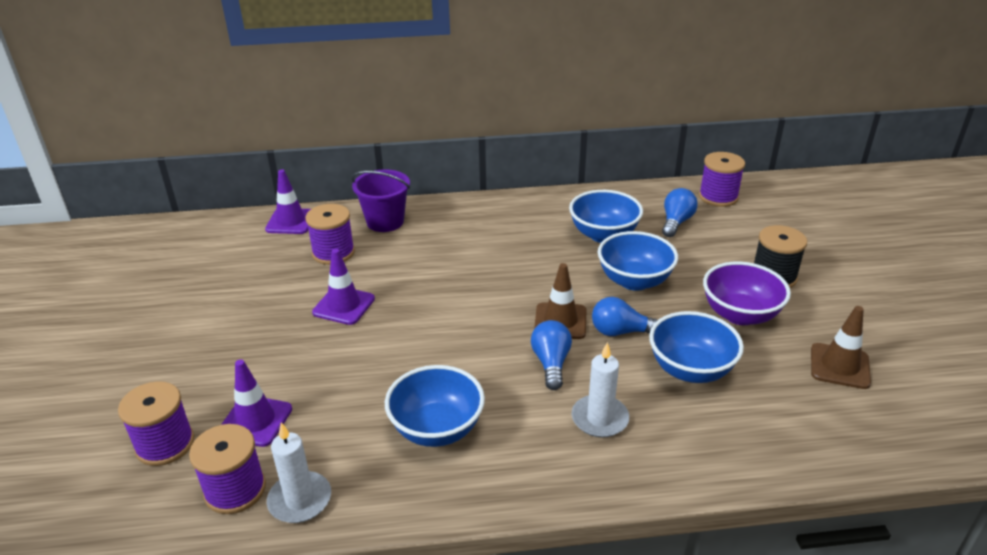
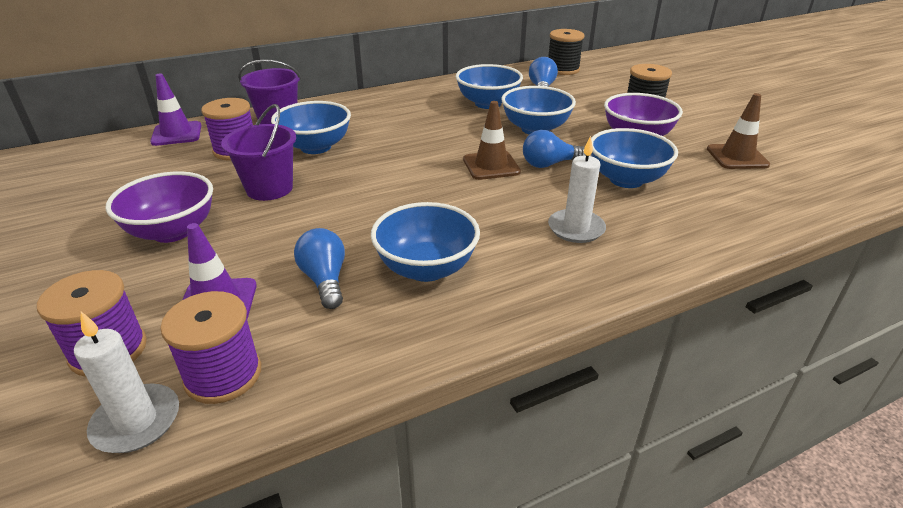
camera: 20 degrees left, 0 degrees up
white candle [267,422,331,523] -> white candle moved to [74,312,179,453]
purple traffic cone [312,249,375,325] -> purple bucket [221,104,296,201]
blue light bulb [531,320,572,390] -> blue light bulb moved to [294,228,345,309]
purple spool [699,152,745,207] -> black spool [548,29,584,75]
none -> purple bowl [105,171,213,243]
none -> blue bowl [271,101,351,154]

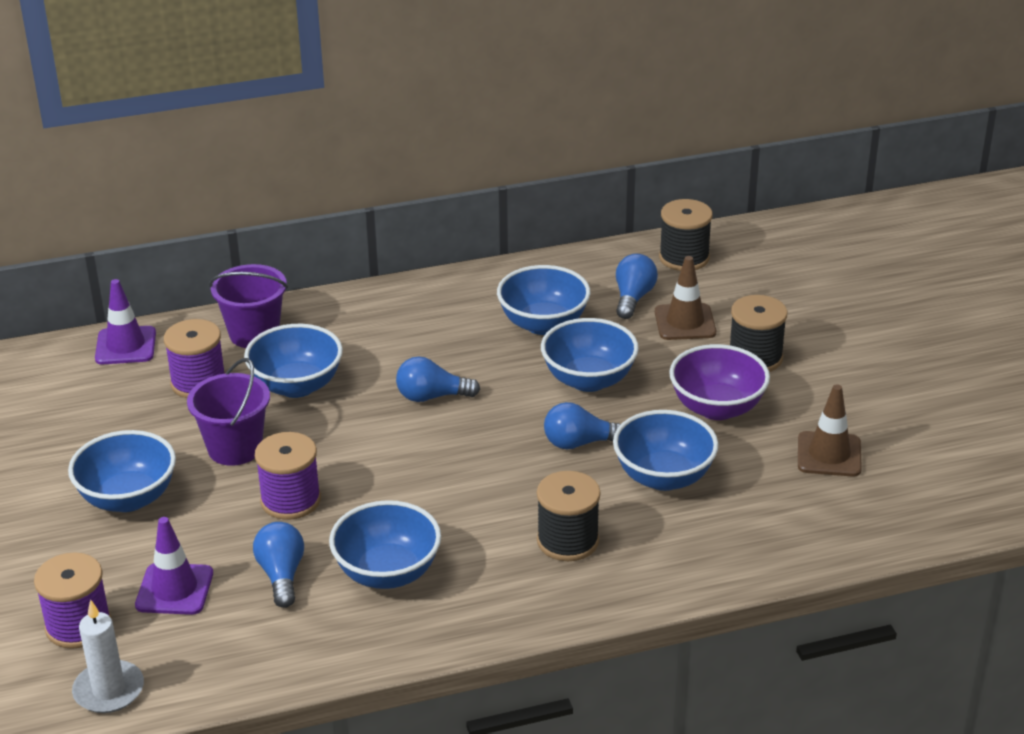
camera: 10 degrees right, 0 degrees up
purple bowl [105,171,213,243] -> blue bowl [68,430,176,512]
purple spool [160,291,261,404] -> purple spool moved to [255,432,321,520]
brown traffic cone [463,101,521,180] -> brown traffic cone moved to [655,256,716,340]
white candle [548,136,606,243] -> black spool [537,471,600,561]
none -> blue light bulb [396,356,480,402]

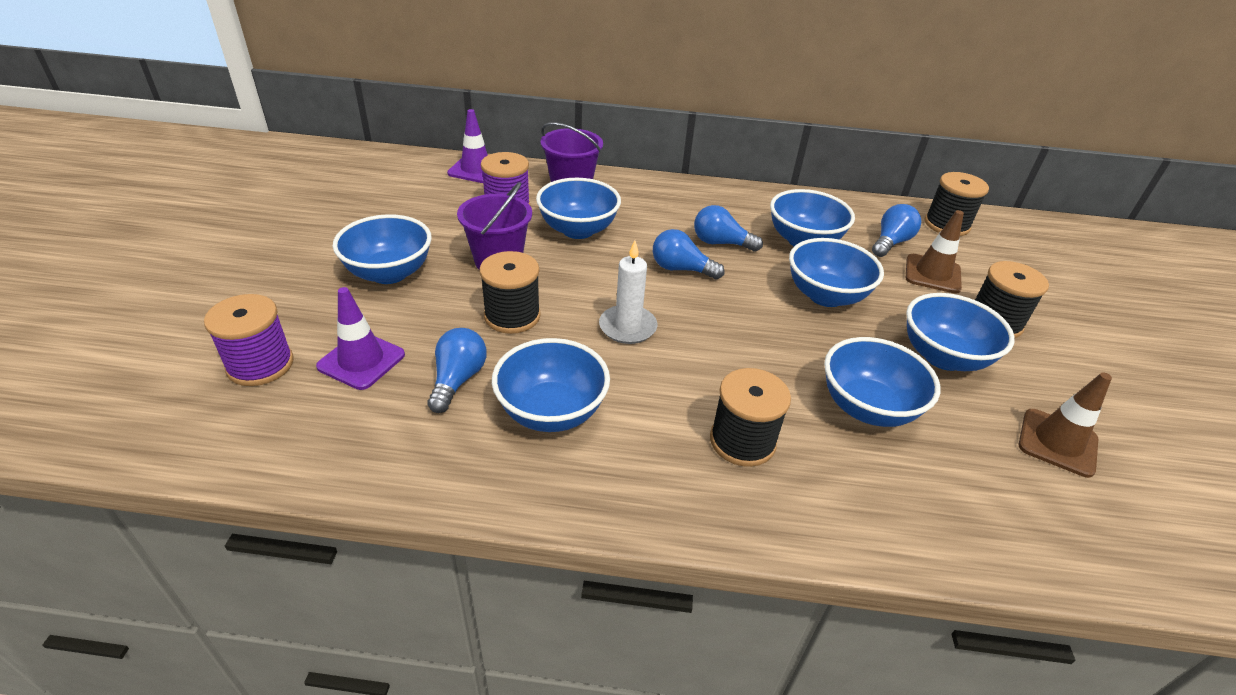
camera: 20 degrees right, 5 degrees up
white candle [72,599,144,713] -> white candle moved to [599,241,657,344]
purple spool [255,432,321,520] -> black spool [480,251,541,334]
blue light bulb [544,402,621,449] -> blue light bulb moved to [694,205,763,252]
purple bowl [669,344,770,420] -> blue bowl [906,293,1015,371]

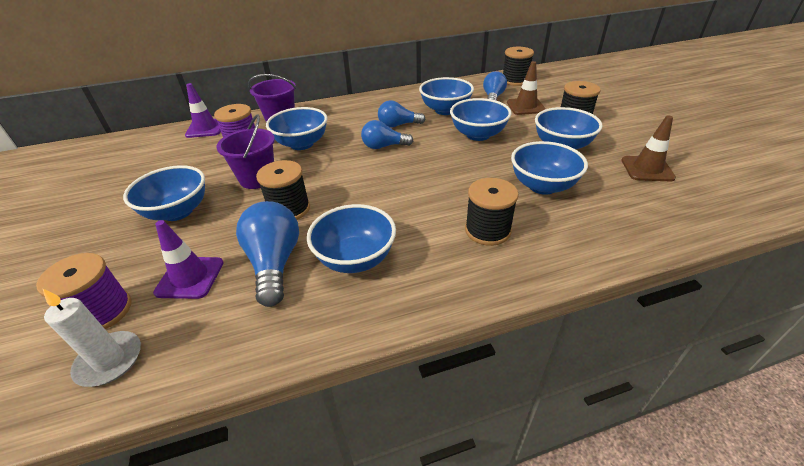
camera: 20 degrees left, 0 degrees up
blue light bulb [427,328,487,413] -> blue light bulb [236,201,299,307], size x1.51
white candle [599,241,657,344] -> white candle moved to [42,288,141,387]

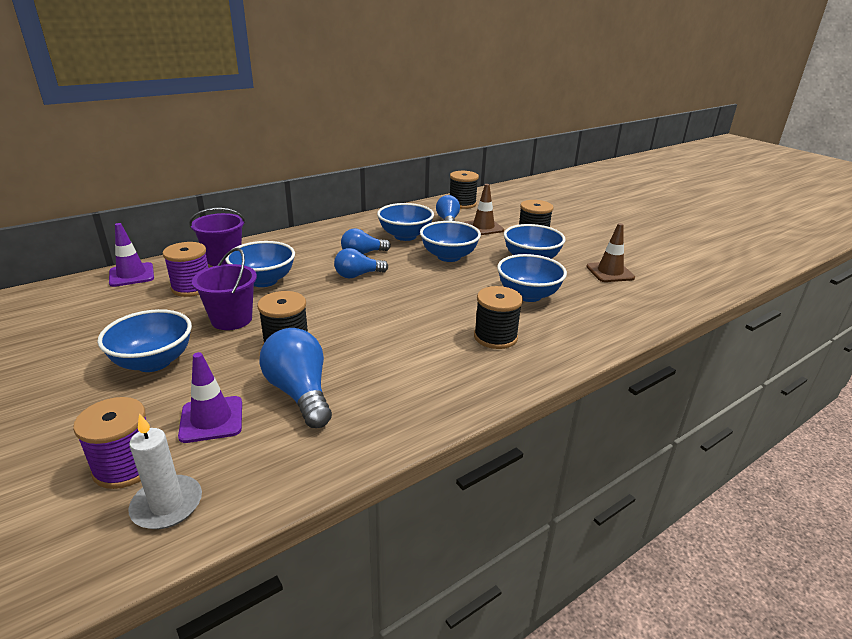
camera: 20 degrees left, 10 degrees down
blue bowl [307,204,396,273] -> none

